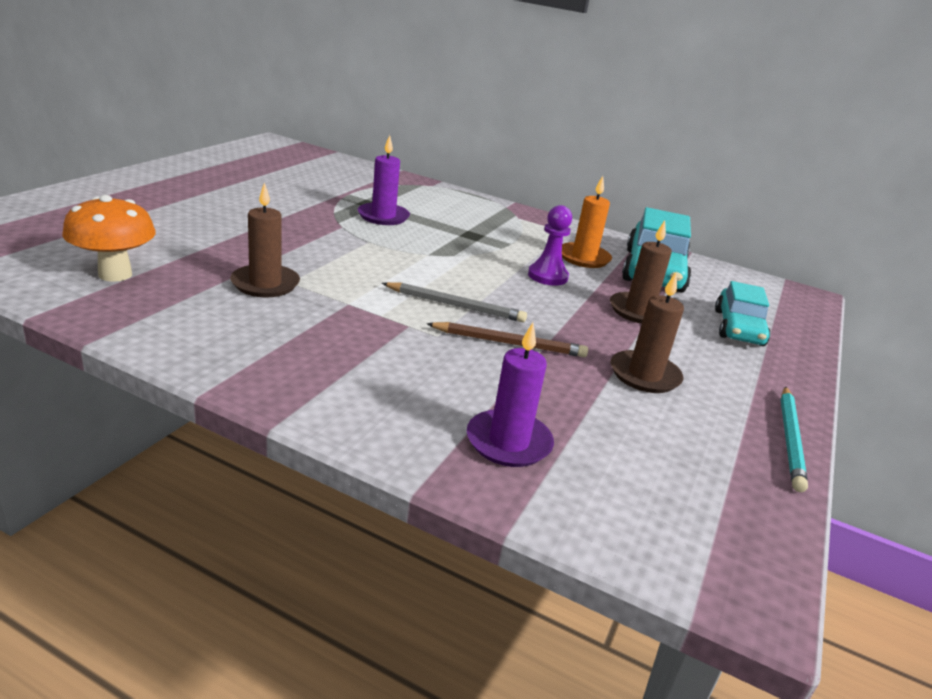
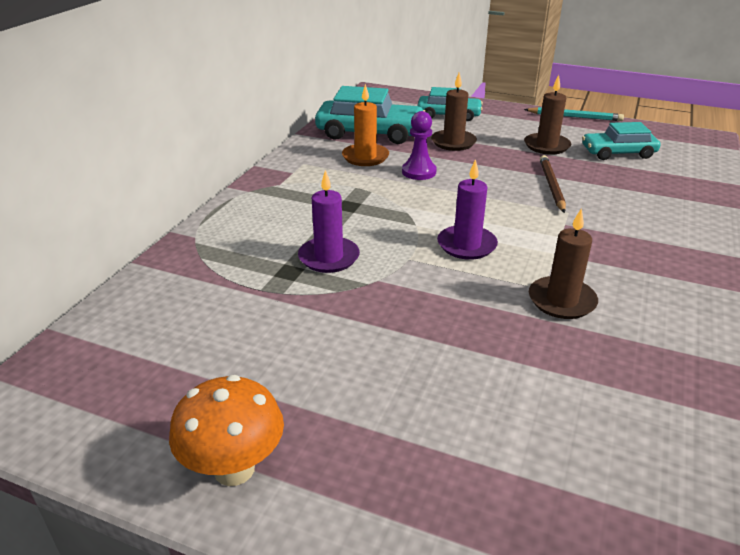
camera: 90 degrees left, 5 degrees up
orange mushroom [62,195,156,282] -> orange mushroom moved to [169,375,284,486]
grey pencil [382,282,527,322] -> none
purple candle [467,323,554,467] -> purple candle moved to [437,159,498,260]
none -> turquoise car [582,122,661,160]

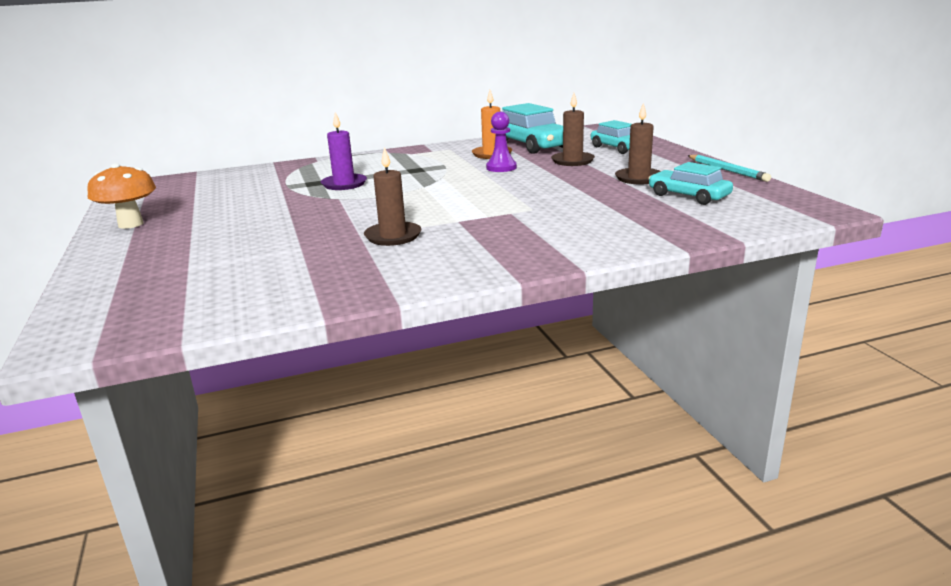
camera: 50 degrees right, 10 degrees down
purple candle [437,159,498,260] -> none
brown pencil [540,155,566,213] -> none

